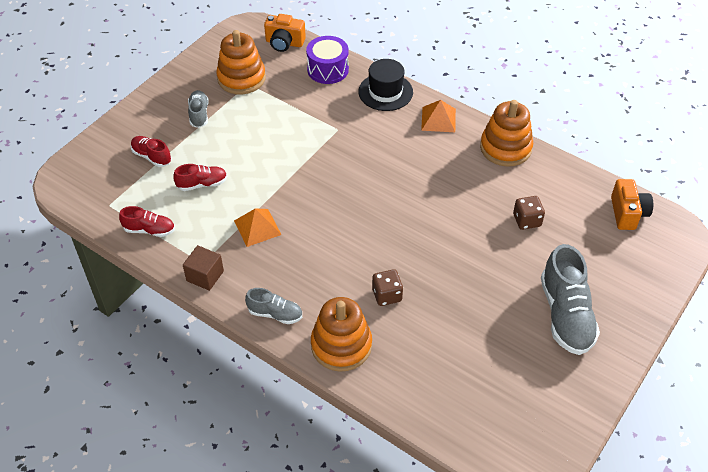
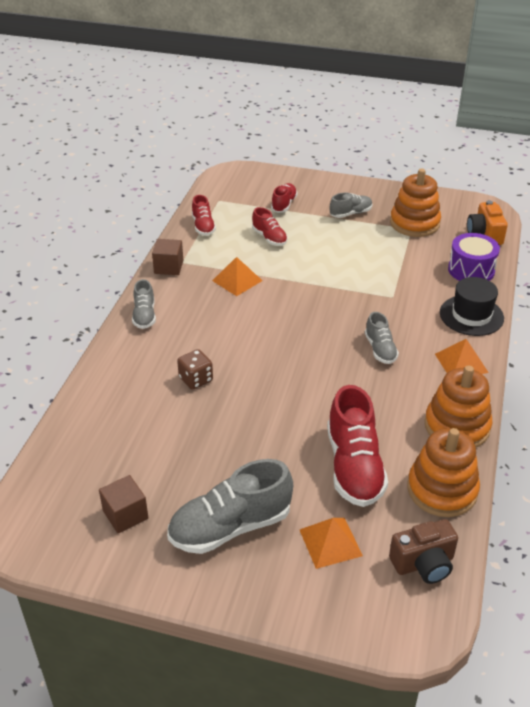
camera: 70 degrees right, 10 degrees down
orange stacking toy [311,297,372,372] -> orange stacking toy moved to [407,428,480,517]
brown dice [513,196,545,230] -> red shoe [327,385,388,507]
orange camera [611,179,653,230] -> brown camera [389,519,458,584]
none -> brown cube [99,475,148,533]
none -> orange pyramid [300,518,363,569]
none -> grey shoe [365,312,399,364]

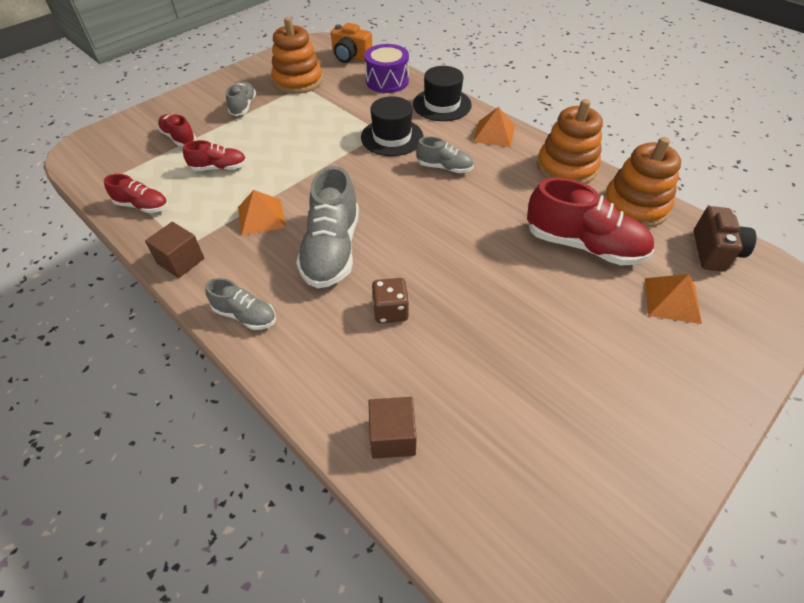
camera: 60 degrees left, 10 degrees up
brown cube [99,475,148,533] -> brown cube moved to [368,397,417,459]
grey shoe [167,459,293,554] -> grey shoe moved to [296,166,359,288]
none -> black hat [361,96,423,156]

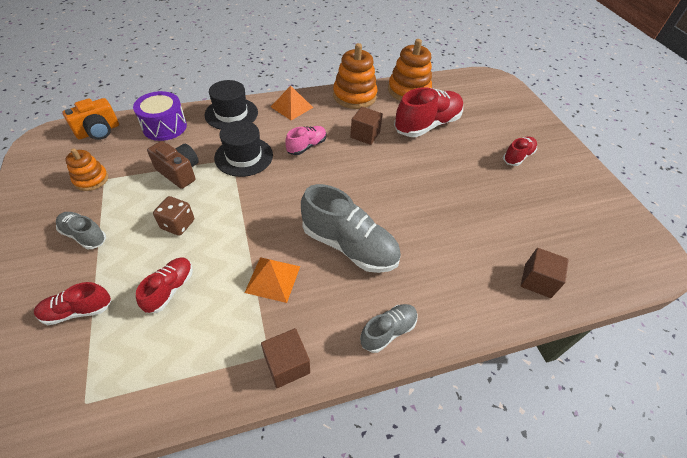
camera: 65 degrees left, 0 degrees up
red shoe [104,174,168,213] -> red shoe moved to [503,136,537,166]
orange stacking toy [271,17,323,94] -> orange stacking toy [65,148,108,191], size x0.58
brown dice [372,278,409,323] -> brown dice moved to [153,196,194,236]
grey shoe [416,136,474,173] -> pink shoe [285,126,326,155]
orange pyramid [645,274,702,324] -> none
brown camera [693,206,757,272] -> brown camera moved to [147,141,199,189]
none -> brown cube [350,107,383,145]

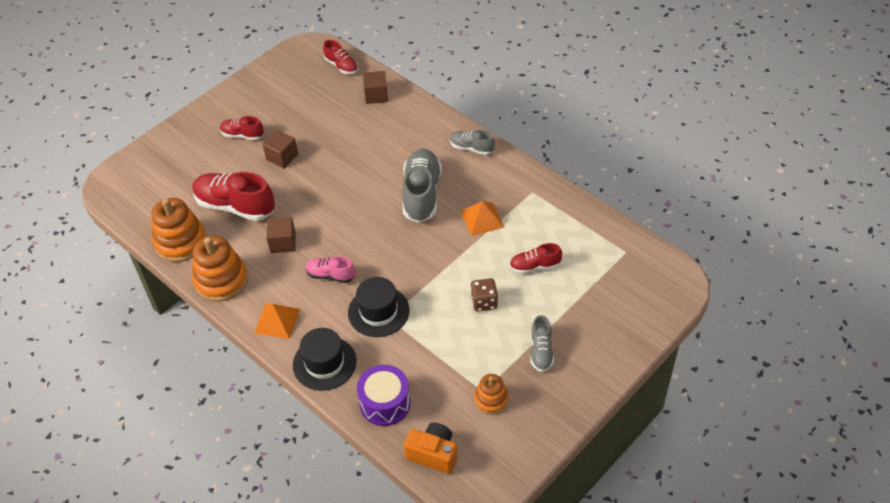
camera: 115 degrees left, 0 degrees up
red shoe [34,282,111,325] -> red shoe moved to [323,40,358,74]
brown camera [147,141,199,189] -> none
brown cube [261,328,310,388] -> brown cube moved to [263,130,298,169]

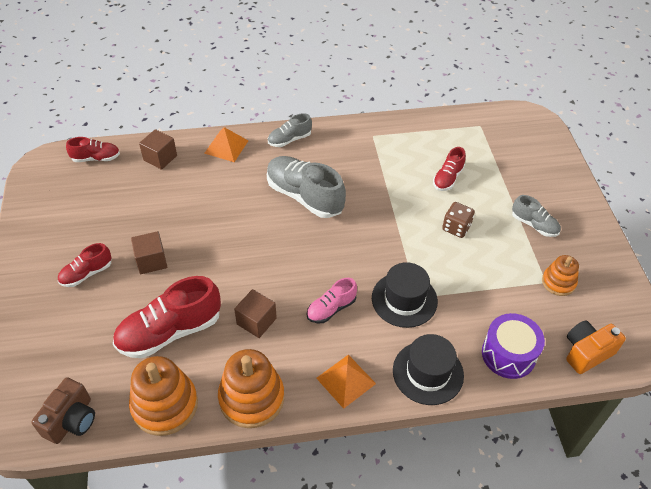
camera: 55 degrees left, 0 degrees up
orange pyramid [461,201,504,236] -> orange pyramid moved to [204,127,248,162]
none -> brown camera [31,377,95,444]

